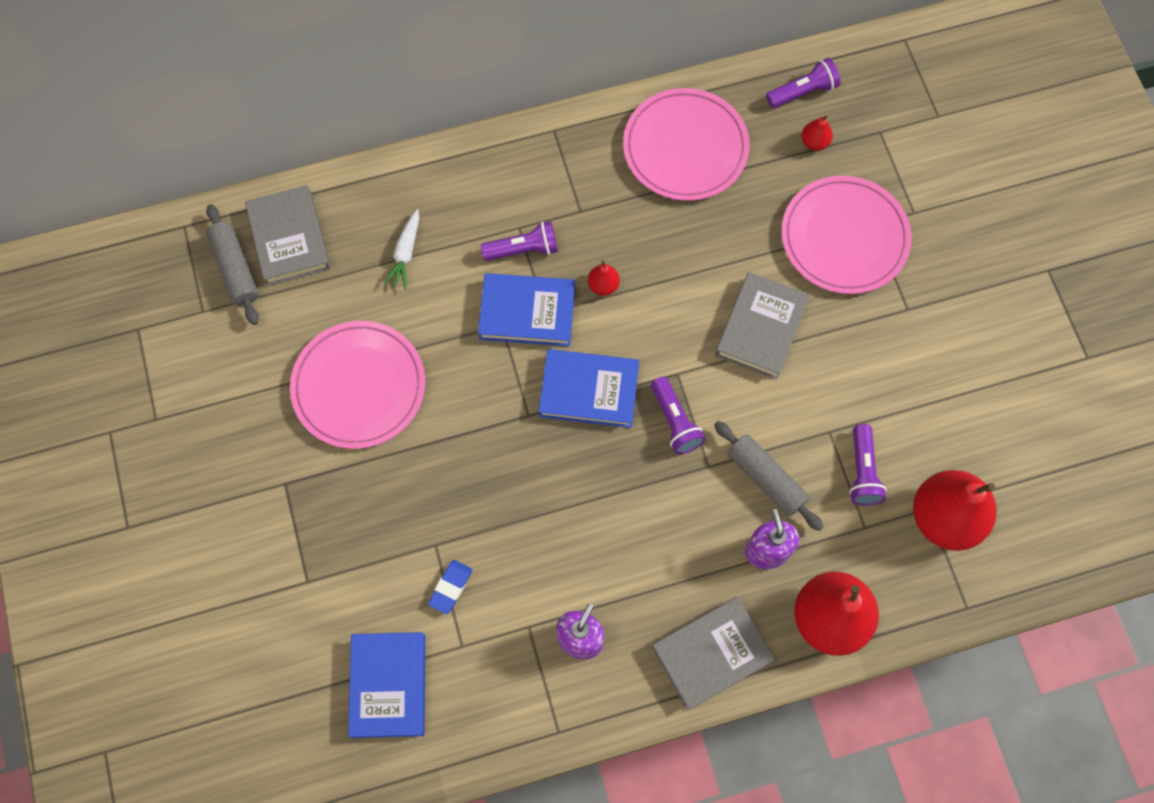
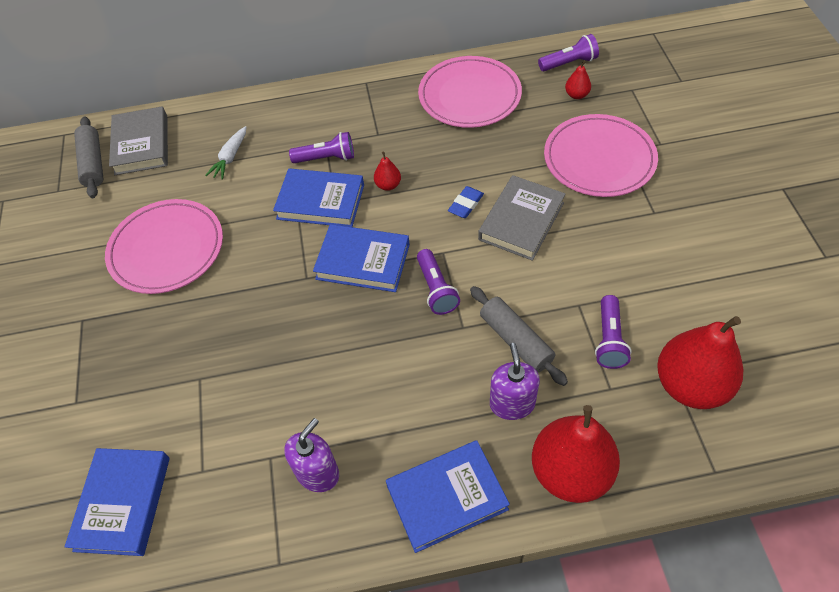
camera: 10 degrees right, 15 degrees down
blue eraser [428,560,472,614] -> blue eraser moved to [448,186,484,218]
grey book [652,597,775,711] -> blue book [386,440,510,553]

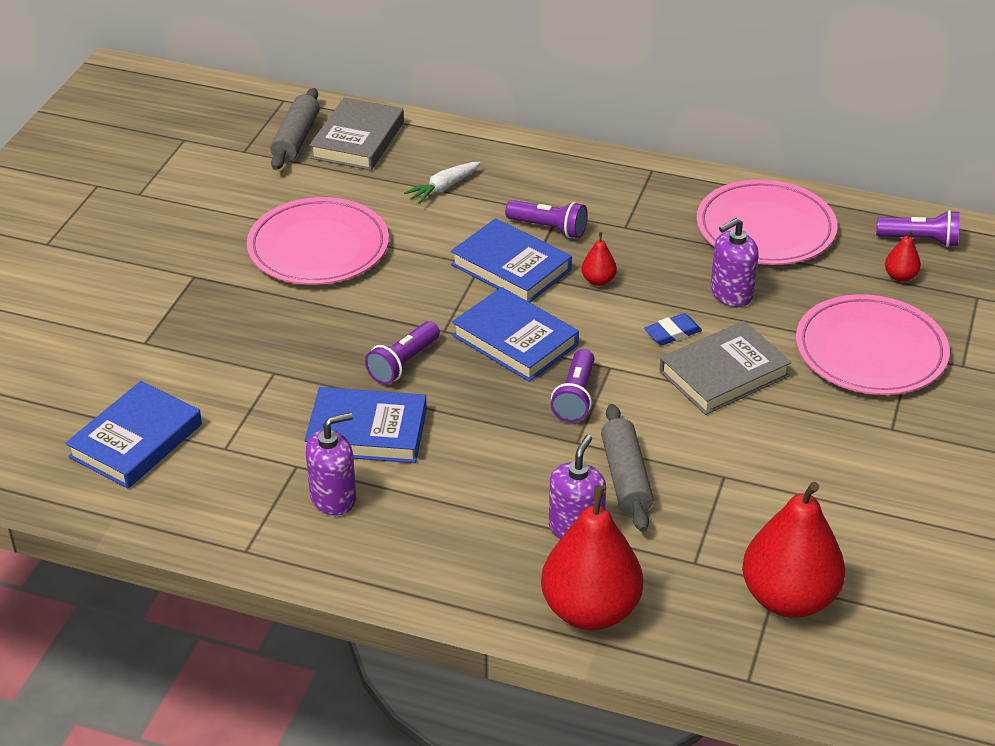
camera: 25 degrees right, 15 degrees down
blue book [386,440,510,553] -> blue book moved to [304,387,427,463]
purple flashlight [595,295,632,369] -> purple flashlight moved to [365,321,440,385]
none -> purple soap dispenser [710,218,759,307]

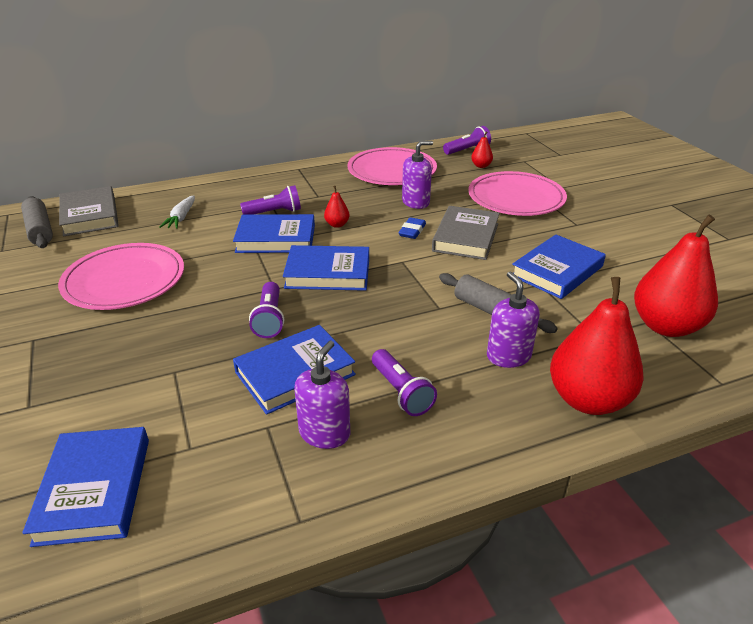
camera: 40 degrees left, 5 degrees down
purple flashlight [551,349,595,422] -> purple flashlight moved to [372,349,437,416]
purple soap dispenser [710,218,759,307] -> purple soap dispenser turned 135 degrees counterclockwise [402,141,433,209]
none -> blue book [512,234,606,299]

